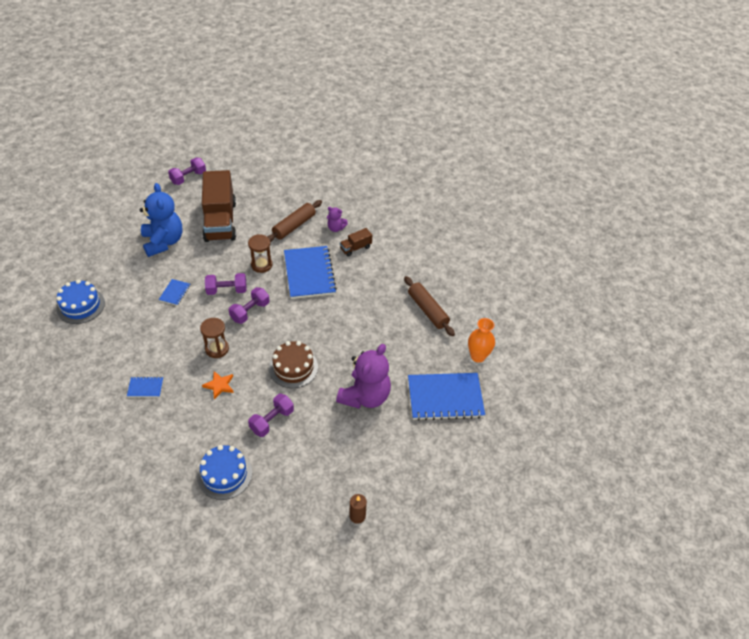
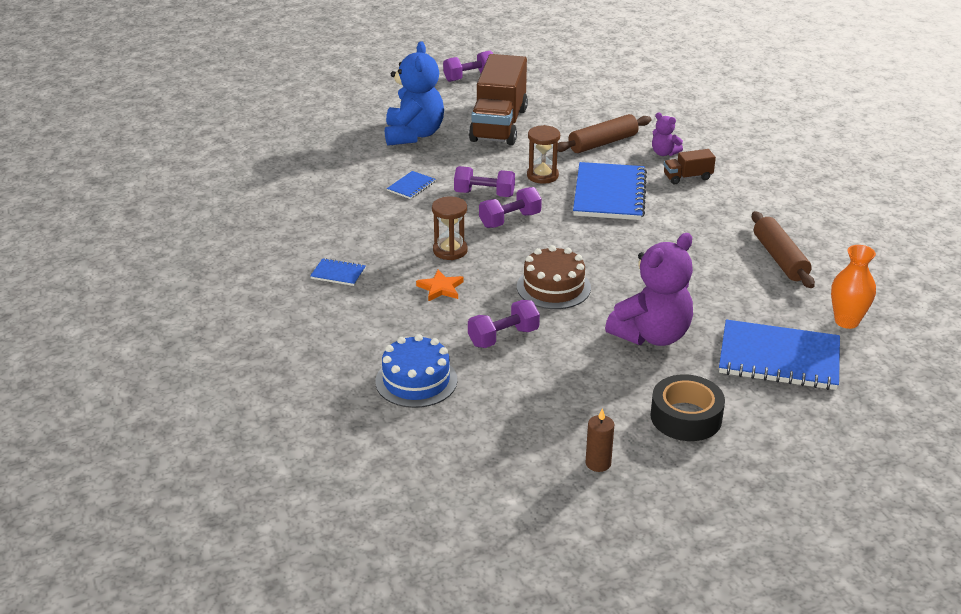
camera: 20 degrees right, 15 degrees down
blue cake [56,279,105,324] -> none
none -> black tape [651,374,725,441]

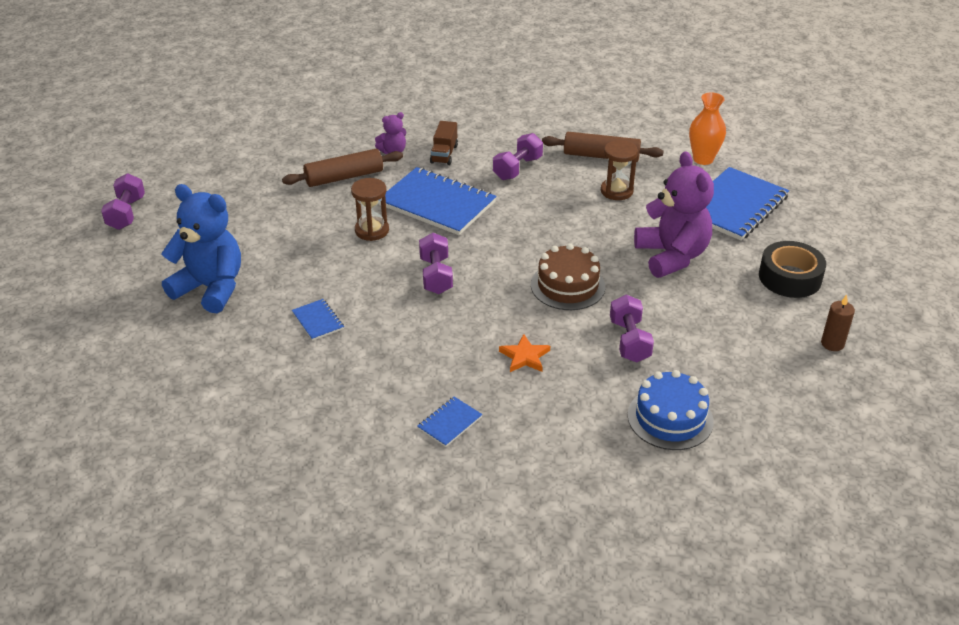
camera: 65 degrees left, 5 degrees up
brown hourglass [432,196,468,260] -> brown hourglass moved to [601,140,638,200]
purple dumbbell [454,166,515,197] -> purple dumbbell moved to [493,133,543,180]
brown truck [469,54,528,145] -> none
brown rolling pin [557,114,651,153] -> brown rolling pin turned 75 degrees clockwise [282,149,403,187]

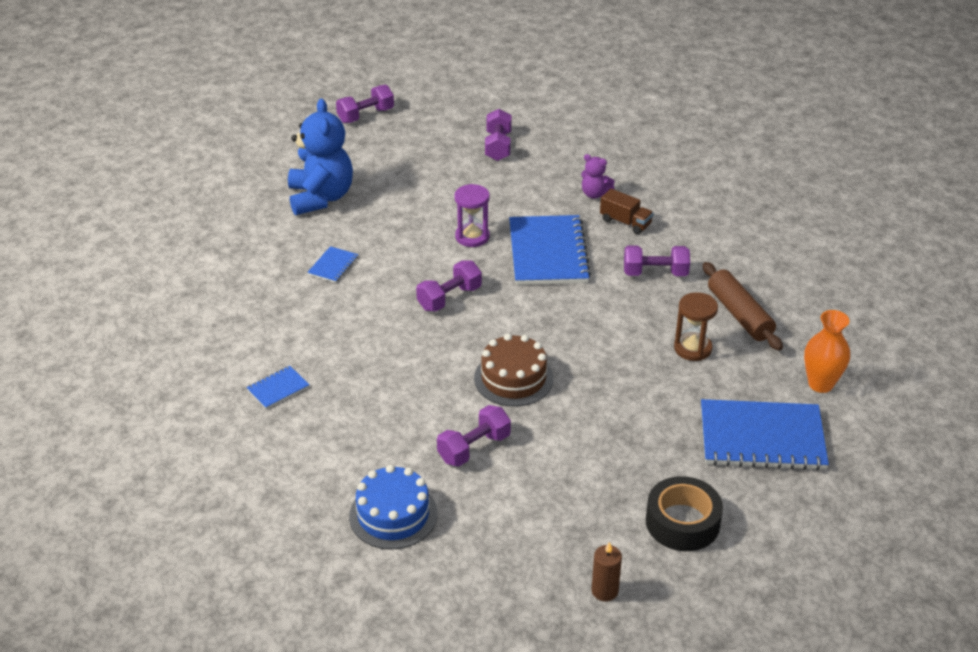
camera: 55 degrees right, 0 degrees up
brown rolling pin [282,149,403,187] -> none
brown hourglass [351,178,389,241] -> purple hourglass [454,184,490,247]
blue notebook [417,397,483,447] -> blue notebook turned 45 degrees counterclockwise [246,366,309,409]
brown truck [430,121,458,165] -> brown truck turned 120 degrees counterclockwise [600,189,654,235]
orange star [499,334,550,372] -> none
purple teddy bear [634,151,714,278] -> none
none -> purple dumbbell [485,109,512,161]

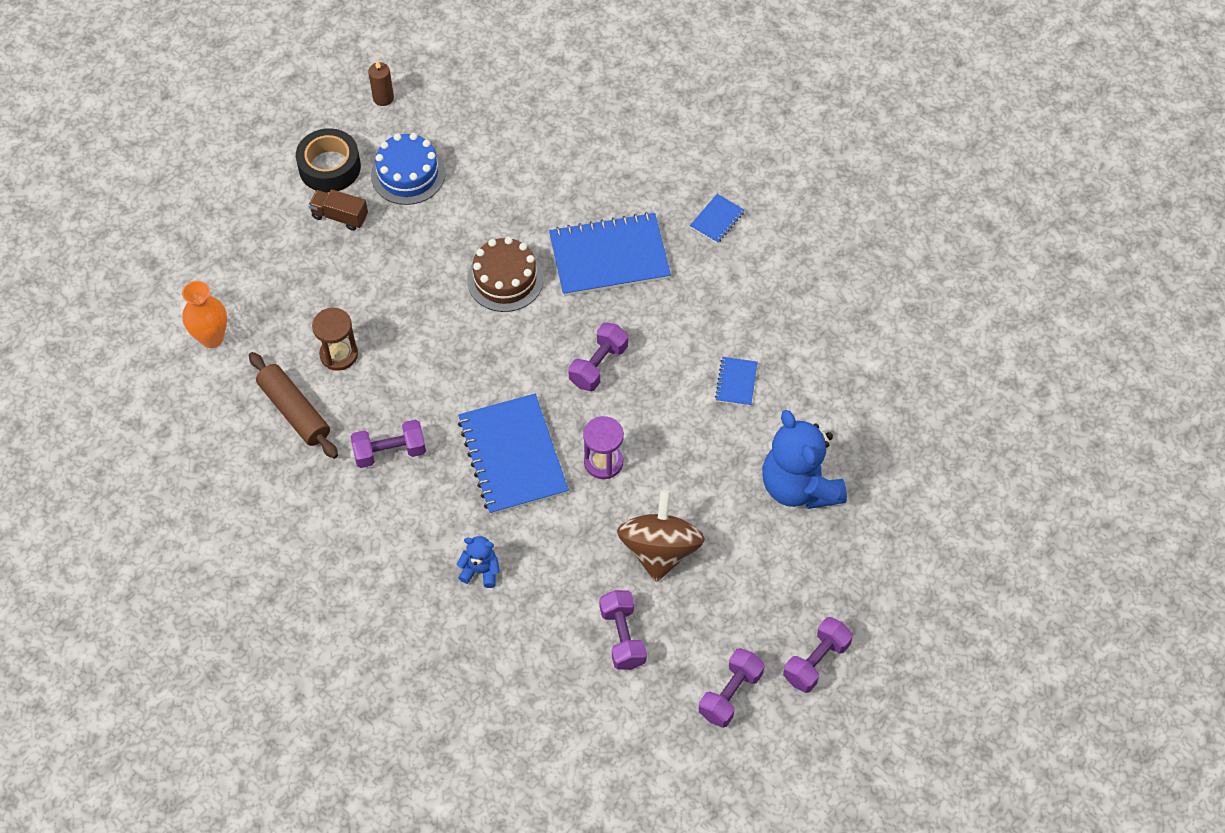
camera: 165 degrees right, 20 degrees up
blue cake [349,465,437,550] -> blue cake moved to [371,133,445,205]
purple dumbbell [437,405,511,466] -> purple dumbbell moved to [699,648,765,728]
purple teddy bear [581,154,615,199] -> blue teddy bear [457,536,500,588]
brown truck [600,189,654,235] -> brown truck moved to [308,189,368,231]
blue notebook [701,399,829,471] -> blue notebook moved to [549,212,671,296]
none -> brown spinning top [617,490,705,582]

